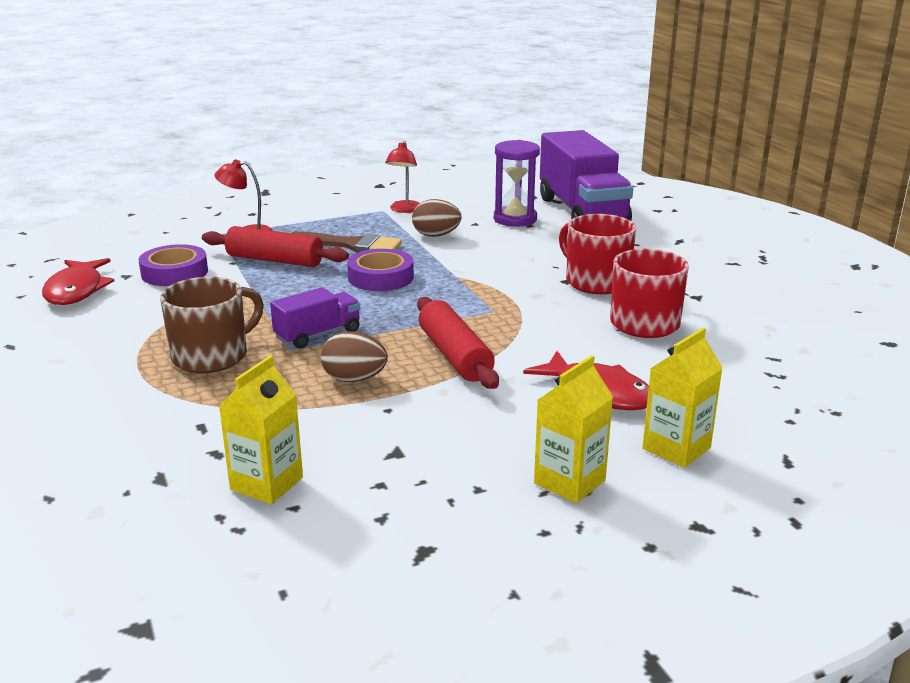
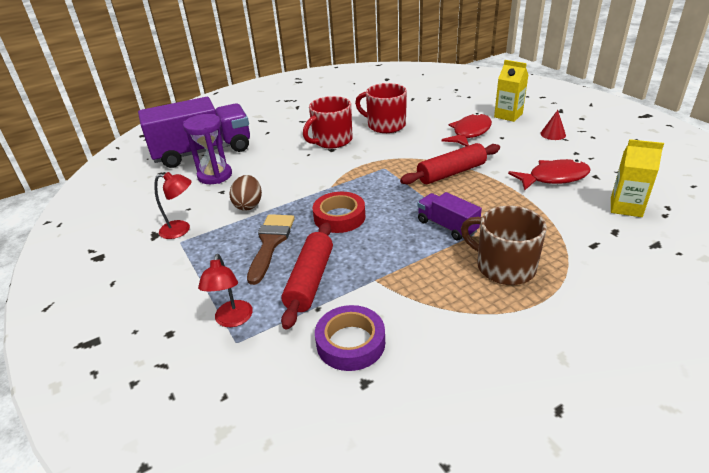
camera: 95 degrees left, 10 degrees up
red fish [42,258,114,305] -> red fish moved to [508,159,591,191]
brown egg [321,331,388,382] -> none
purple tape [347,249,414,291] -> red tape [313,192,365,233]
yellow carton [534,355,613,503] -> red cone [540,110,566,140]

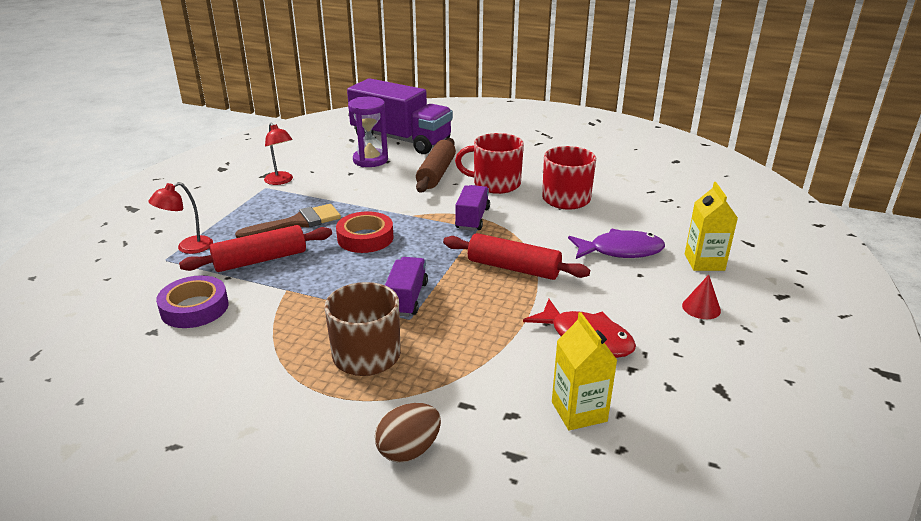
camera: 50 degrees right, 5 degrees down
brown egg [230,175,262,211] -> brown egg moved to [375,403,441,462]
red fish [442,113,492,146] -> purple fish [568,229,665,259]
none -> brown rolling pin [416,138,456,193]
none -> purple truck [455,185,490,231]

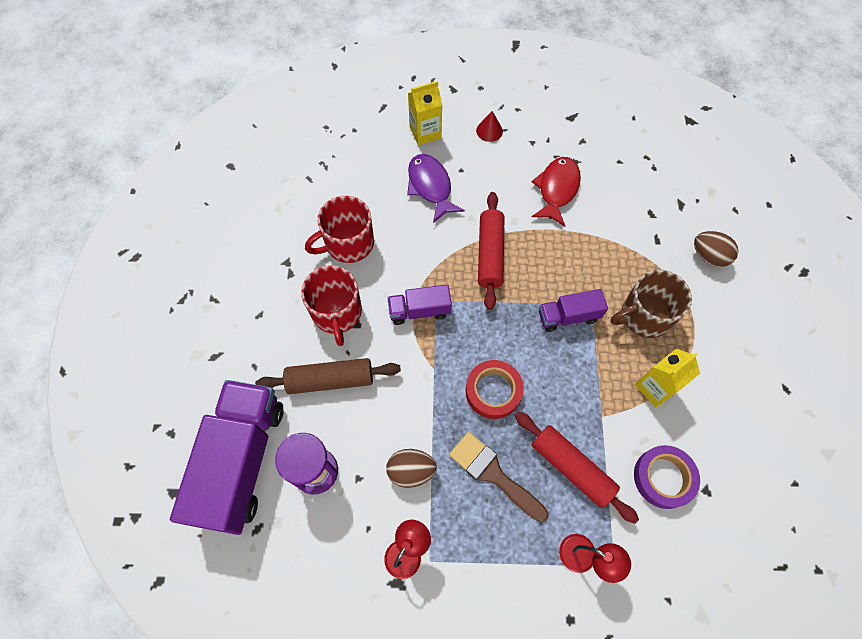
camera: 110 degrees left, 35 degrees up
yellow carton [552,312,617,431] -> yellow carton moved to [635,349,700,408]
none -> brown egg [386,449,437,488]

